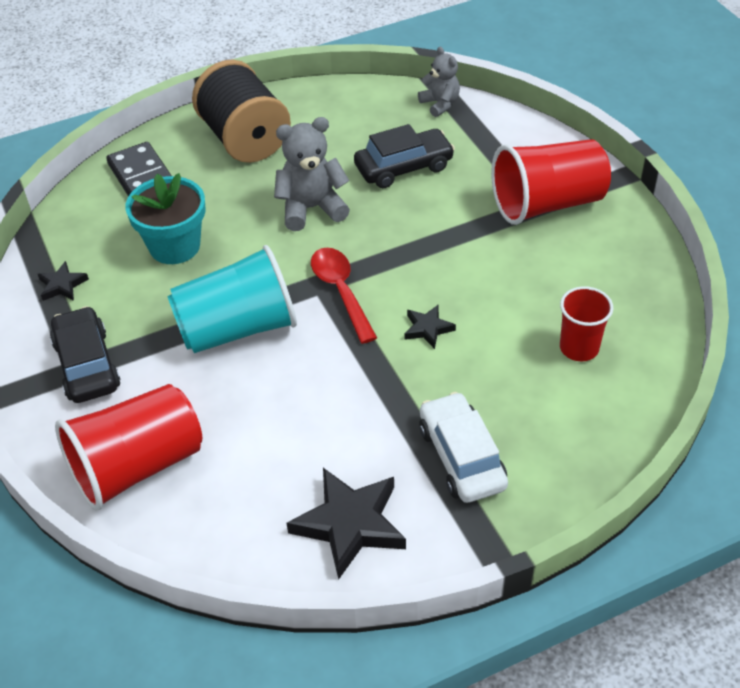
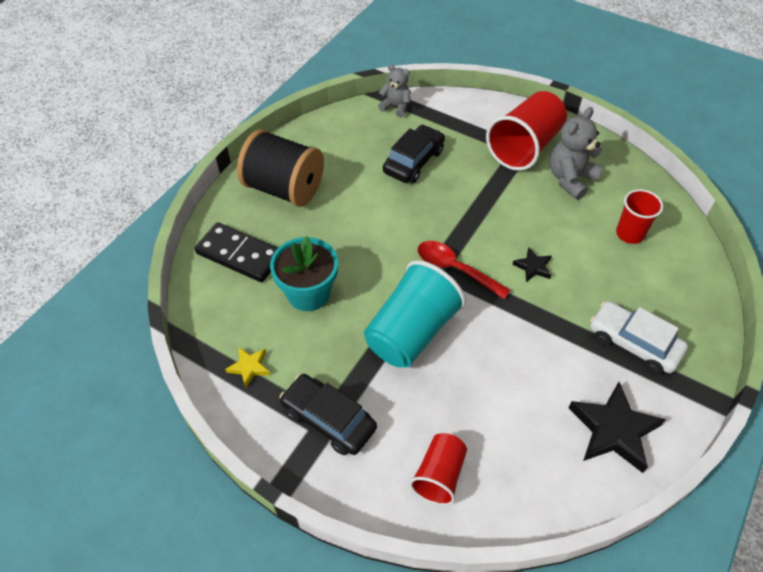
camera: 35 degrees left, 5 degrees up
black star [38,261,89,301] -> yellow star [225,347,270,388]
red cup [55,384,202,510] -> red cup [409,433,467,506], size x0.58
grey teddy bear [274,117,350,231] -> grey teddy bear moved to [550,107,603,200]

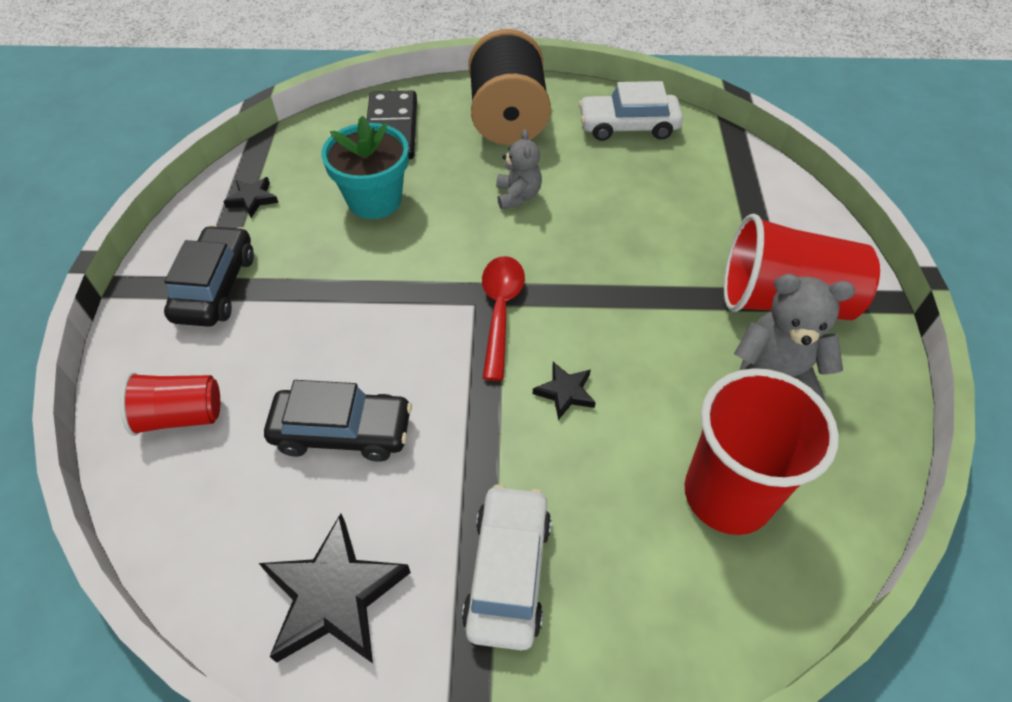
camera: 60 degrees right, 0 degrees up
yellow star [225,347,270,388] -> black star [223,177,278,218]
turquoise cup [364,260,466,368] -> none
grey teddy bear [378,64,411,118] -> grey teddy bear moved to [496,129,542,209]
black car [383,125,445,183] -> black car moved to [264,380,412,462]
red cup [616,189,663,244] -> red cup [684,368,839,535], size x1.73
none -> white car [579,81,683,141]

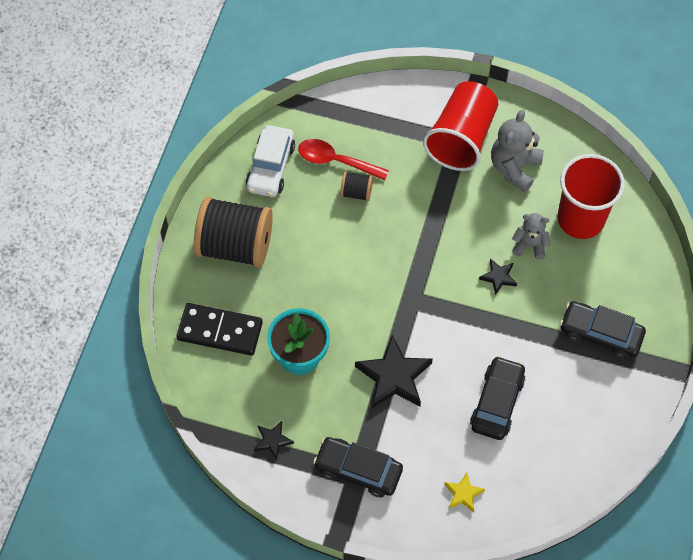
camera: 75 degrees left, 10 degrees up
red cup [120,372,220,436] -> yellow star [444,472,485,512]
black star [259,513,411,663] -> black star moved to [355,335,433,408]
white car [462,484,551,650] -> black car [560,302,646,359]
red spoon [482,256,525,381] -> red spoon moved to [298,139,389,180]
grey teddy bear [496,129,542,209] -> grey teddy bear moved to [512,213,550,260]
none -> black spool [340,171,373,201]

